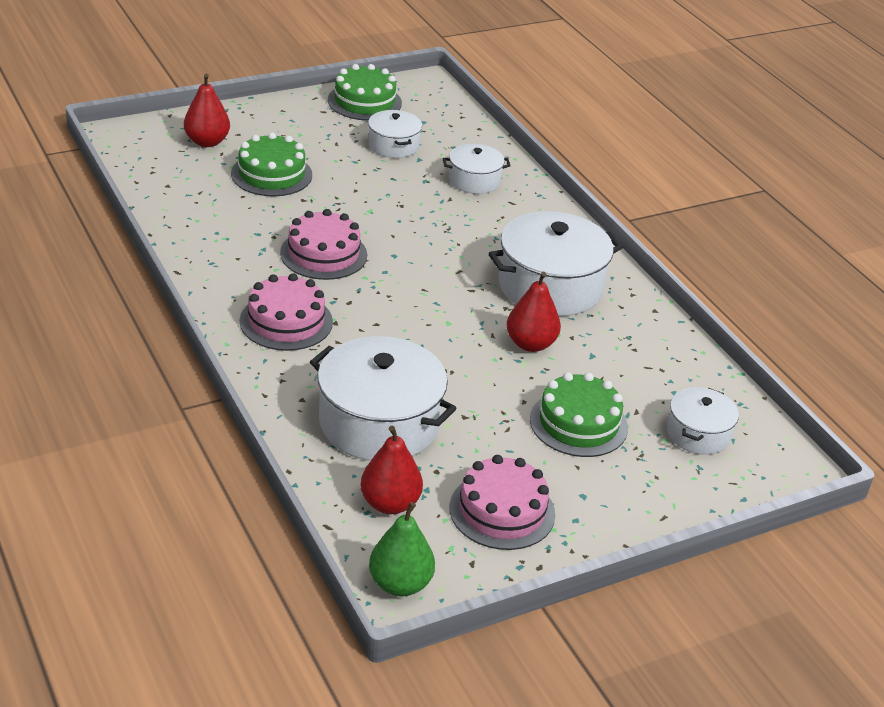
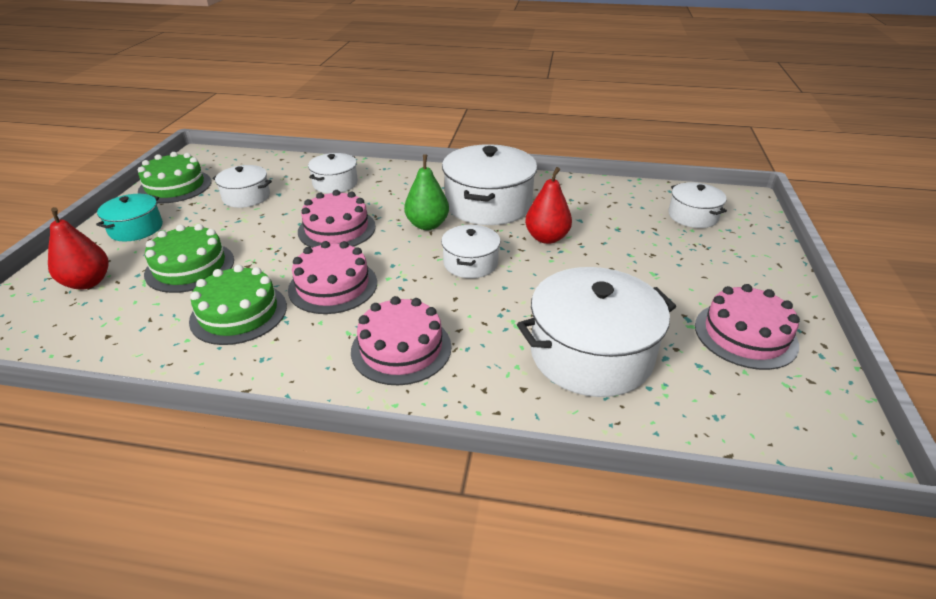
camera: 50 degrees left, 0 degrees up
red pear [361,426,423,514] -> none
green pear [369,502,435,596] -> green pear moved to [404,154,449,230]
green cake [530,372,628,457] -> green cake moved to [189,265,287,345]
none -> turquoise pot [96,194,163,242]
none -> pink cake [298,190,376,248]
none -> white pot [441,225,500,278]

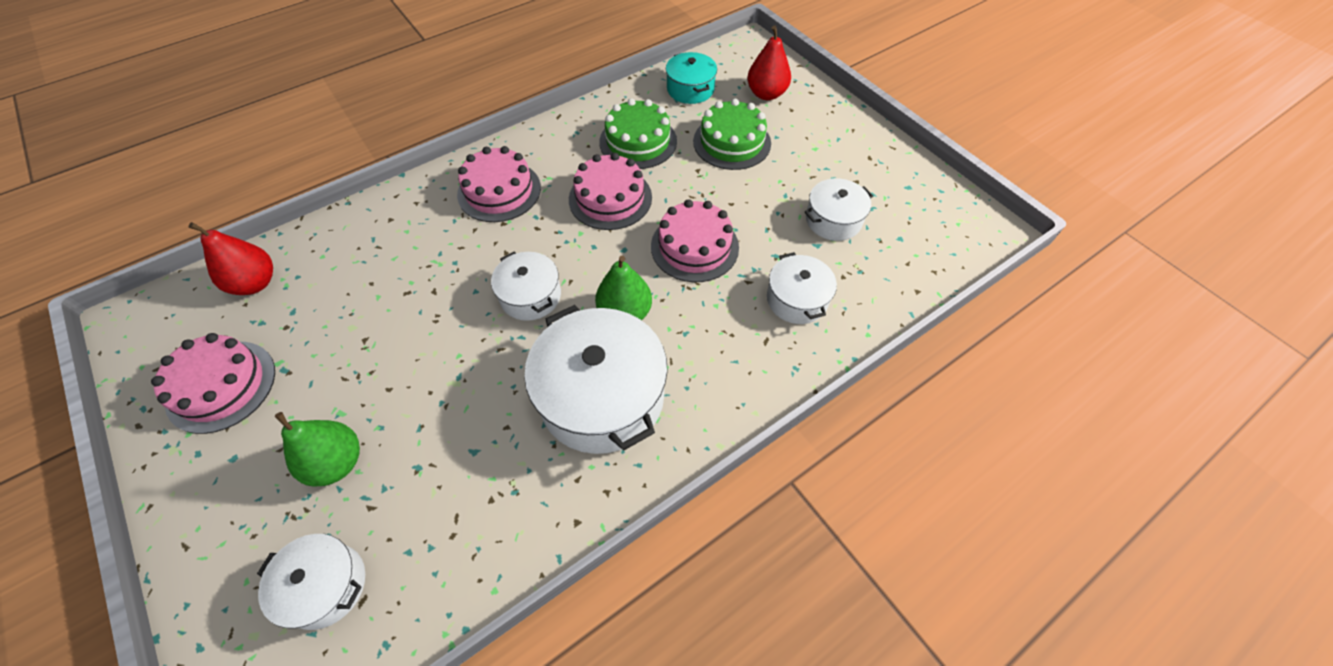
camera: 135 degrees right, 20 degrees up
turquoise pot [96,194,163,242] -> turquoise pot moved to [666,52,717,104]
green cake [138,152,211,203] -> none
white pot [517,267,676,397] -> none
red pear [525,167,572,244] -> red pear moved to [189,222,273,295]
none -> green pear [275,412,360,486]

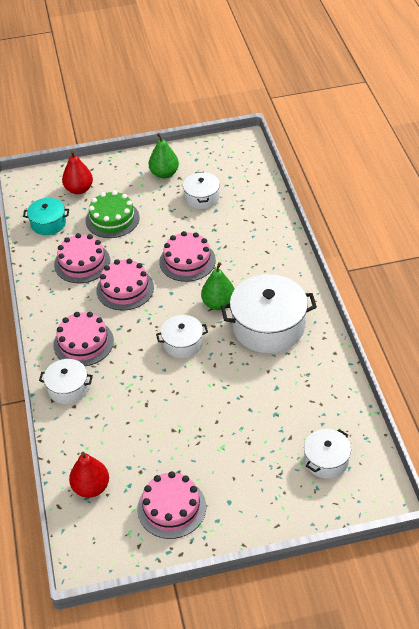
camera: 65 degrees left, 10 degrees down
green pear [275,412,360,486] -> green pear moved to [149,133,179,179]
green cake [599,98,677,169] -> pink cake [54,233,110,283]
white pot [767,252,837,324] -> white pot moved to [39,359,93,404]

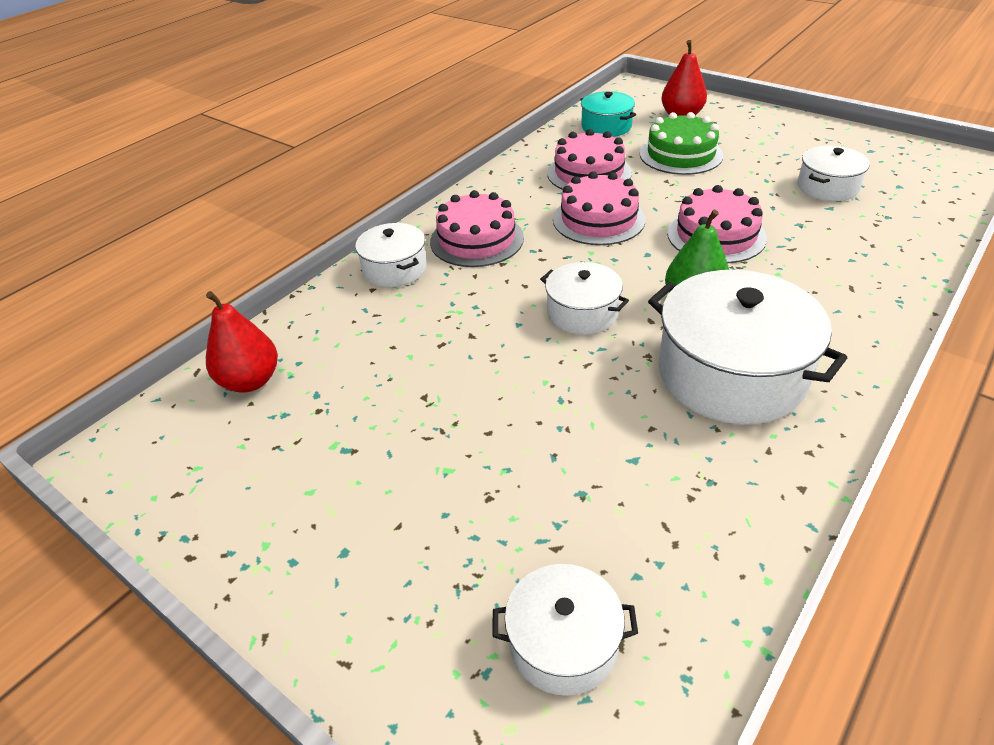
camera: 50 degrees right, 5 degrees down
pink cake [137,471,206,539] -> none
green pear [149,133,179,179] -> none

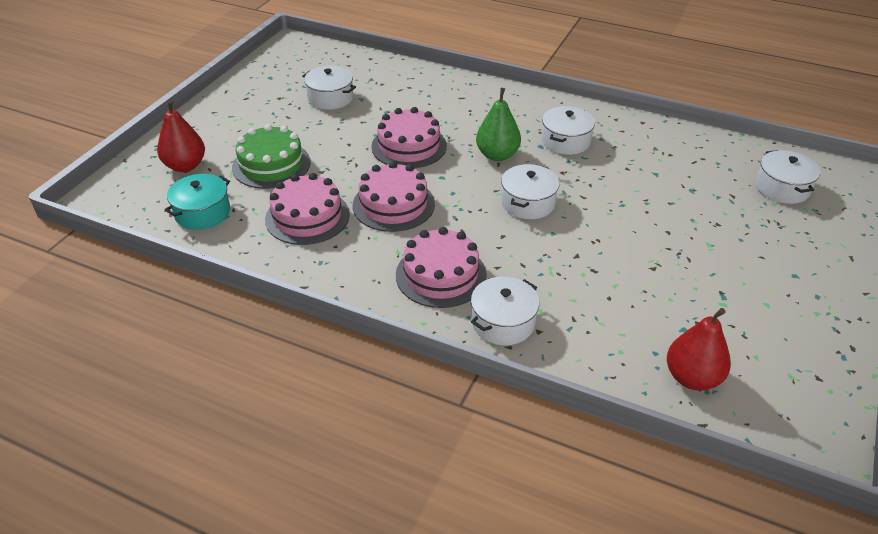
camera: 105 degrees left, 0 degrees up
white pot [648,270,847,424] -> white pot [541,106,595,155], size x0.54

